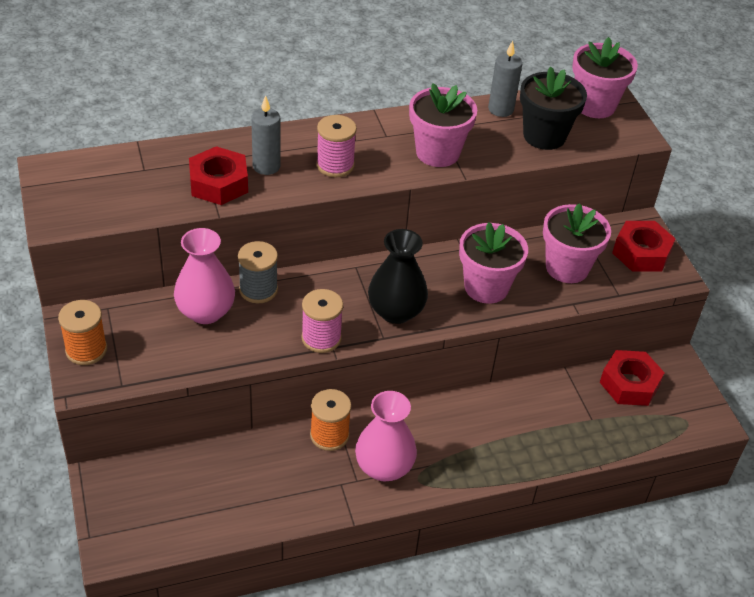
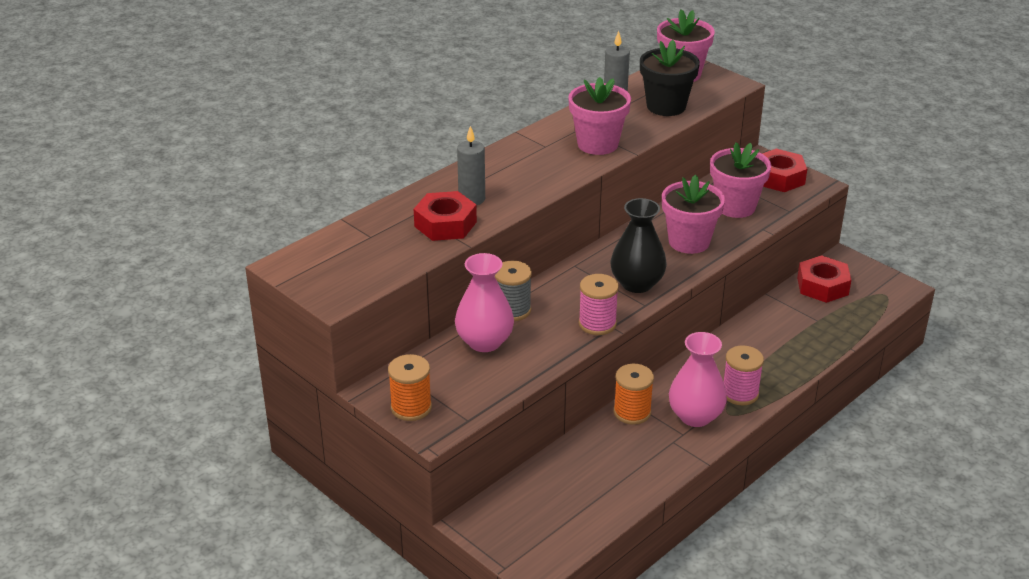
camera: 25 degrees left, 10 degrees down
pink spool [316,115,357,177] -> pink spool moved to [724,345,764,405]

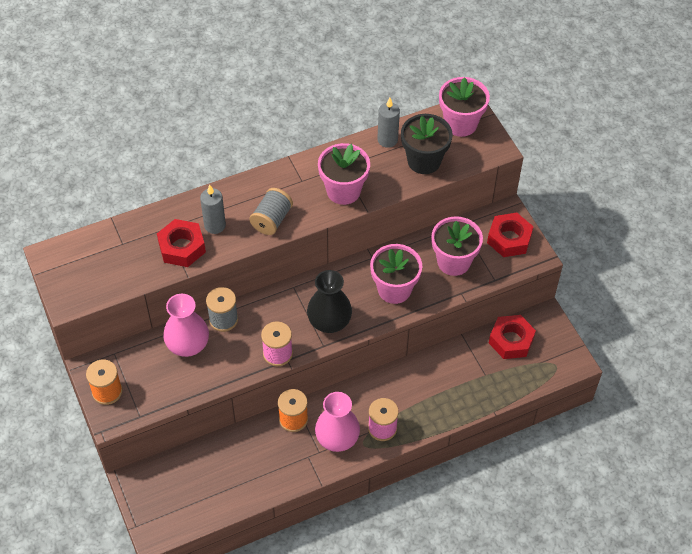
camera: 20 degrees right, 20 degrees up
none -> grey spool [250,188,293,235]

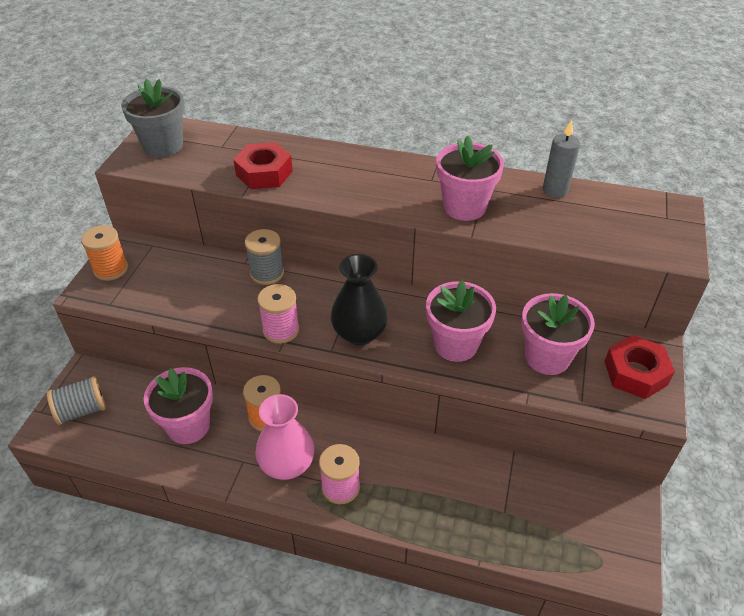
camera: 40 degrees right, 10 degrees down
pink vase [163,294,209,357] -> none
grey candle [200,185,226,234] -> none
grey spool [250,188,293,235] -> grey spool moved to [47,376,106,425]
black flower pot [401,114,453,174] -> none
pink flower pot [439,77,490,137] -> pink flower pot moved to [144,367,213,444]
red nut [489,315,536,359] -> none
none -> grey flower pot [121,79,185,157]

